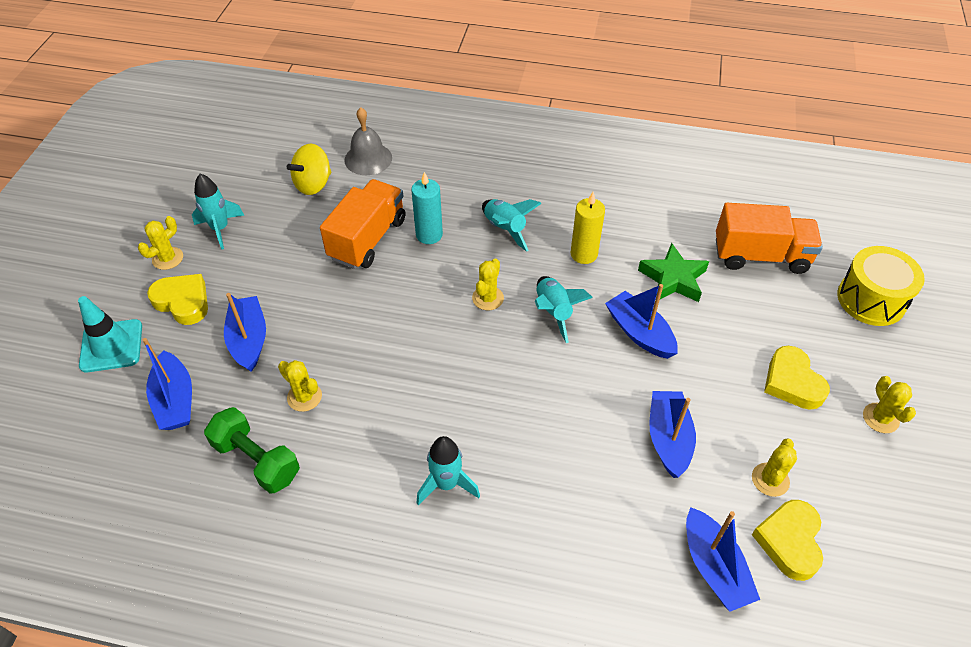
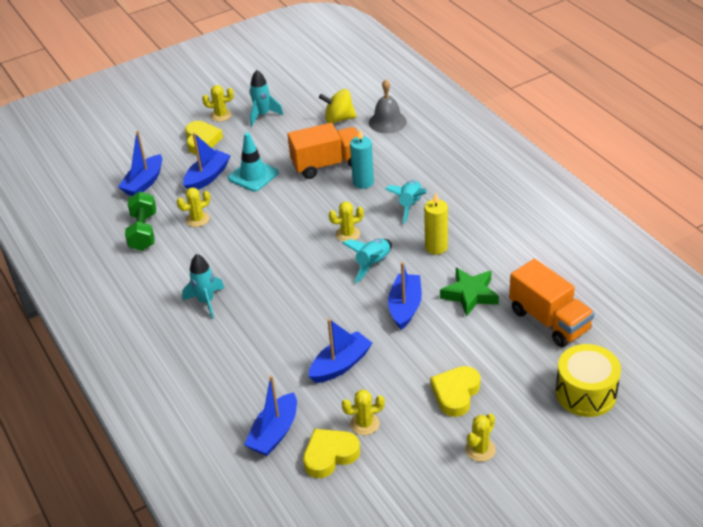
camera: 50 degrees right, 10 degrees down
turquoise traffic cone [78,296,142,373] -> turquoise traffic cone moved to [228,132,279,192]
yellow cactus [278,360,322,412] -> yellow cactus turned 60 degrees clockwise [177,187,210,227]

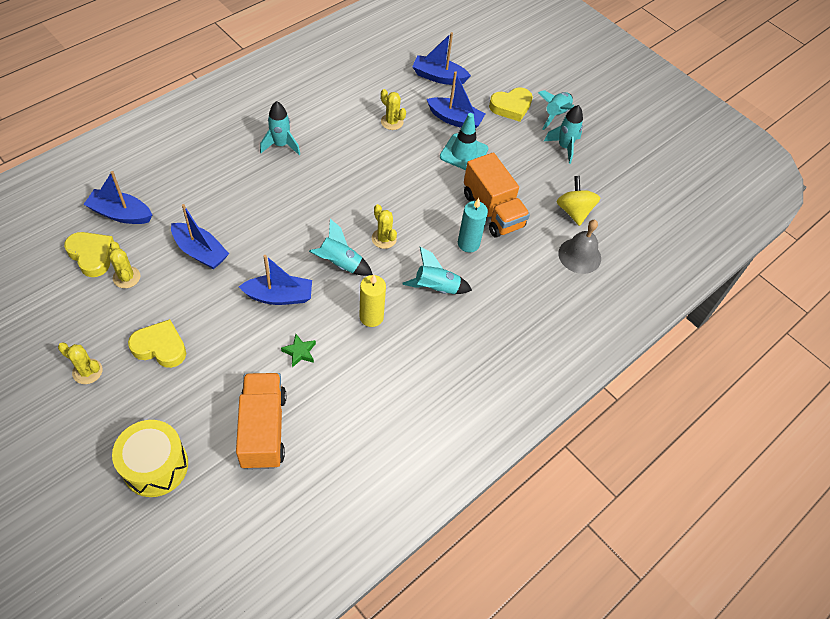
camera: 70 degrees right, 15 degrees up
green dumbbell [125,191,156,251] -> none
yellow cactus [202,85,234,122] -> turquoise rocket [538,90,574,130]
green star [440,268,499,317] -> green star [281,334,316,367], size x0.57
orange truck [509,259,595,347] -> orange truck turned 135 degrees clockwise [236,373,286,470]

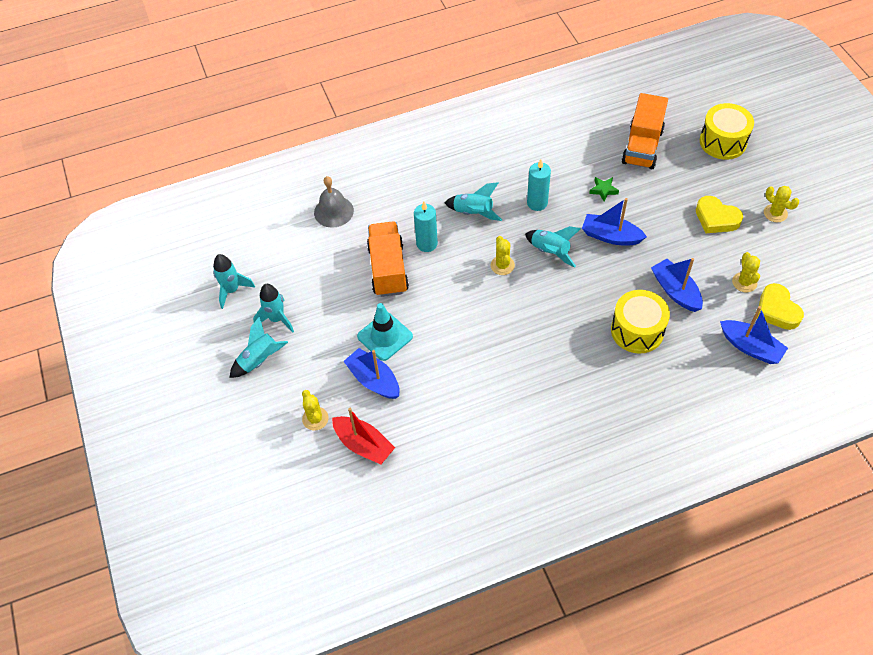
camera: 150 degrees left, 0 degrees up
turquoise rocket [260,101,300,155] -> turquoise rocket moved to [213,254,255,309]
yellow candle [359,274,386,327] -> turquoise candle [527,159,551,211]
yellow cactus [381,89,406,130] -> yellow cactus moved to [302,390,329,431]
blue boat [412,32,471,85] -> red boat [332,408,395,464]
yellow heart [489,87,533,122] -> none
yellow spinning top [556,176,600,226] -> none
none -> yellow drum [611,290,670,354]

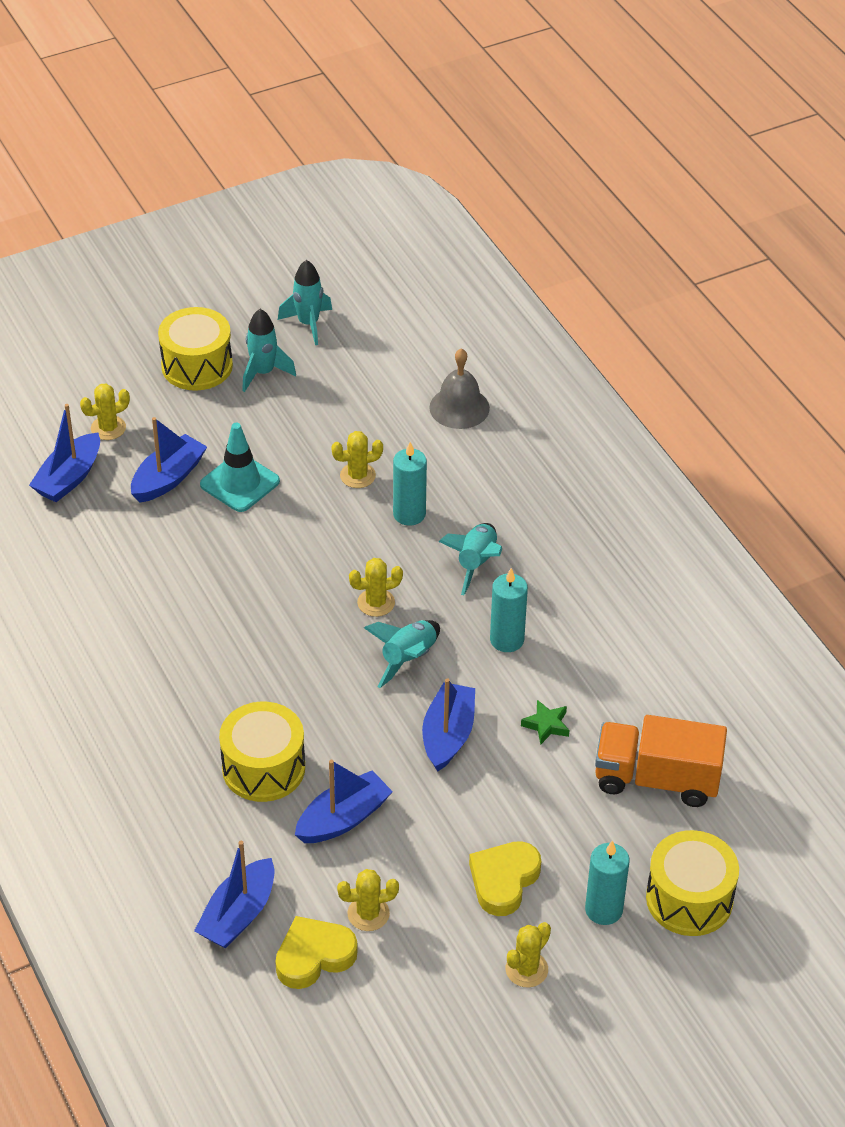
camera: 80 degrees right, 10 degrees down
turquoise rocket [230,316,288,378] -> yellow drum [158,307,233,391]
red boat [332,408,395,464] -> blue boat [29,404,100,502]
orange truck [367,222,409,297] -> yellow cactus [331,431,383,488]
none -> turquoise candle [585,841,630,925]

